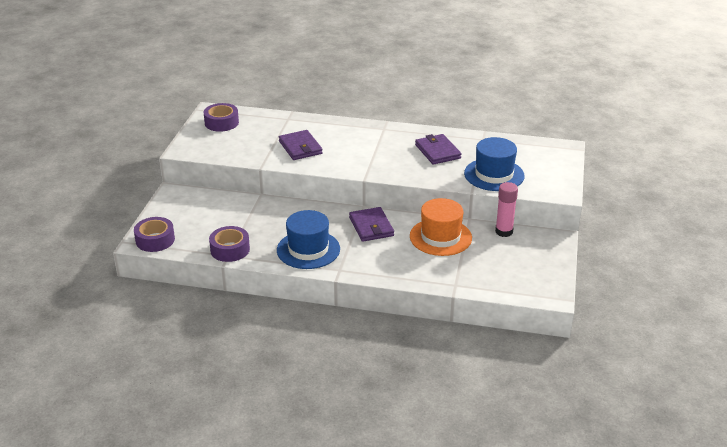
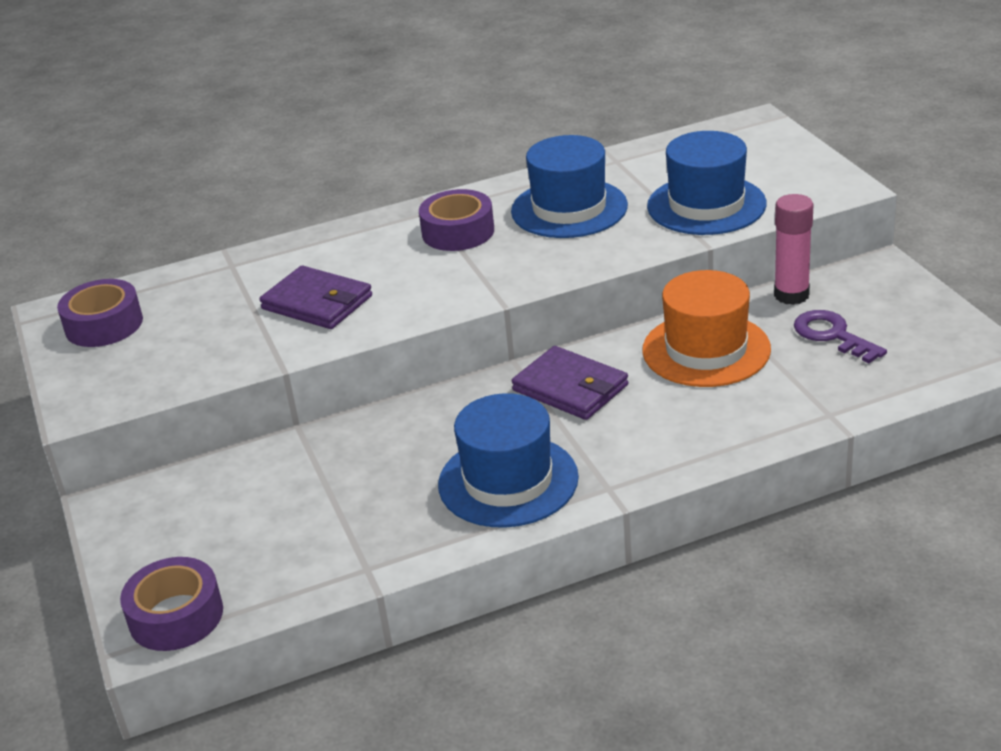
camera: 30 degrees left, 0 degrees up
purple tape [209,226,250,262] -> purple tape moved to [419,189,494,251]
purple wallet [415,134,461,165] -> blue hat [511,135,628,238]
none -> purple key [794,310,887,363]

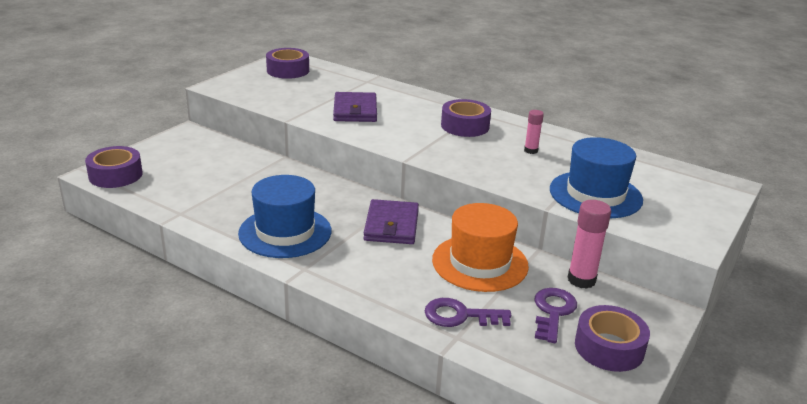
camera: 50 degrees right, 5 degrees down
blue hat [511,135,628,238] -> pink glue stick [524,110,544,154]
none -> purple key [425,298,511,327]
none -> purple tape [575,305,650,372]

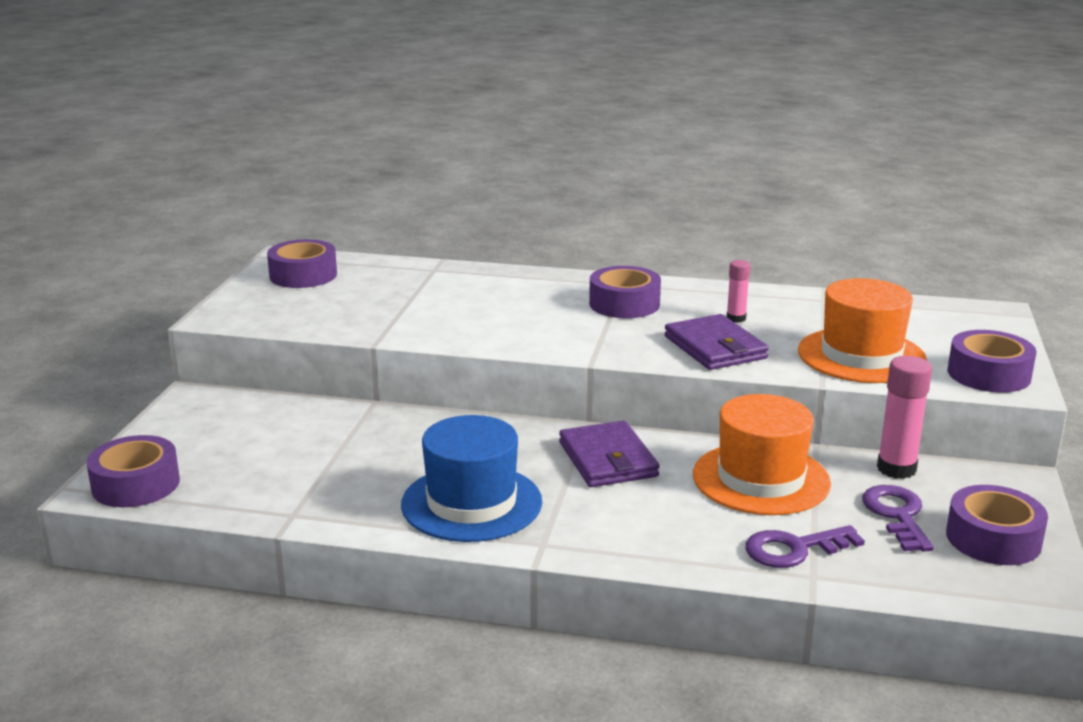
camera: 20 degrees left, 5 degrees down
purple wallet [333,92,377,122] -> purple wallet moved to [665,314,769,370]
blue hat [550,137,643,218] -> orange hat [798,278,927,383]
none -> purple tape [947,330,1036,393]

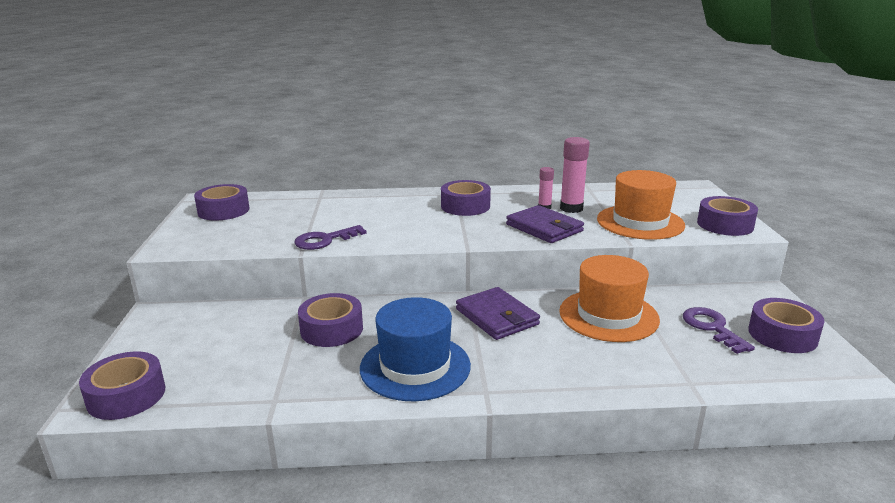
camera: 15 degrees left, 0 degrees up
purple key [746,525,865,568] -> purple key moved to [294,225,367,250]
pink glue stick [877,356,932,479] -> pink glue stick moved to [560,137,590,213]
none -> purple tape [298,293,363,347]

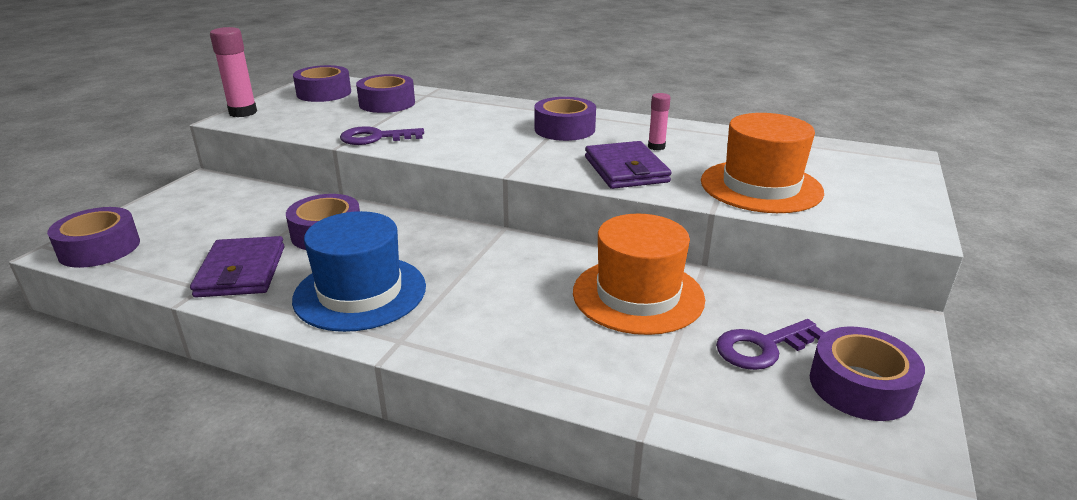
camera: 25 degrees right, 5 degrees up
purple wallet [456,287,540,340] -> purple wallet moved to [190,236,284,297]
pink glue stick [560,137,590,213] -> pink glue stick moved to [210,27,257,117]
purple key [683,307,755,354] -> purple key turned 120 degrees counterclockwise [716,319,825,370]
purple tape [697,196,758,236] -> purple tape moved to [356,74,415,113]

